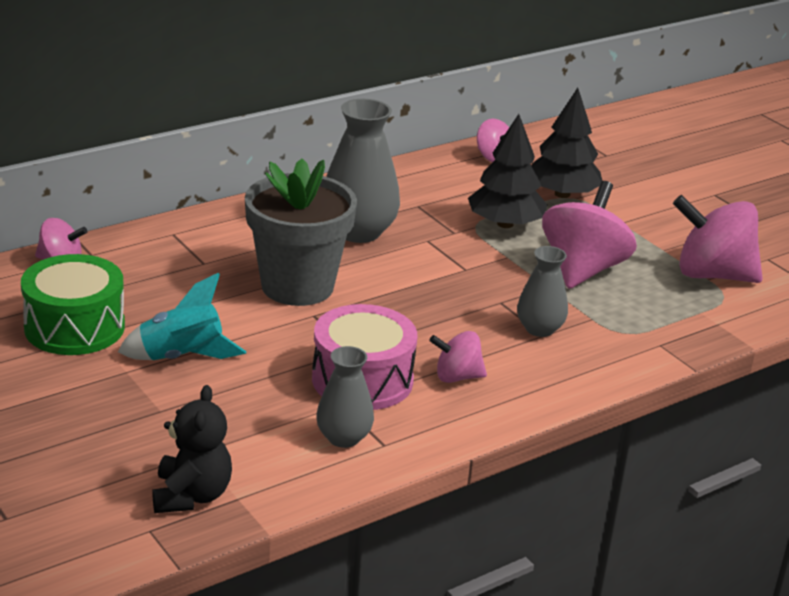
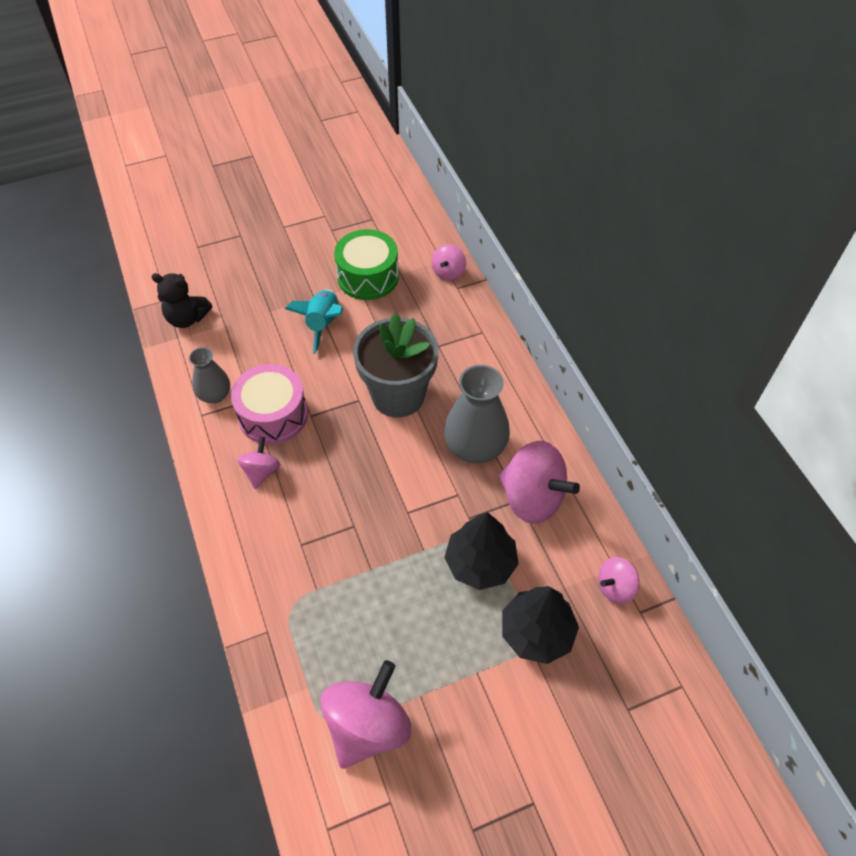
camera: 105 degrees right, 25 degrees up
grey vase [517,246,568,337] -> none
pink spinning top [542,181,637,289] -> pink spinning top moved to [498,441,580,524]

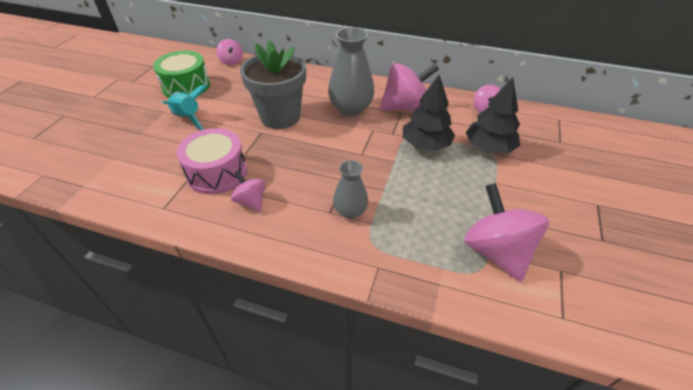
camera: 50 degrees left, 10 degrees down
black teddy bear [152,273,212,328] -> none
grey vase [189,347,230,403] -> grey vase moved to [333,160,368,219]

